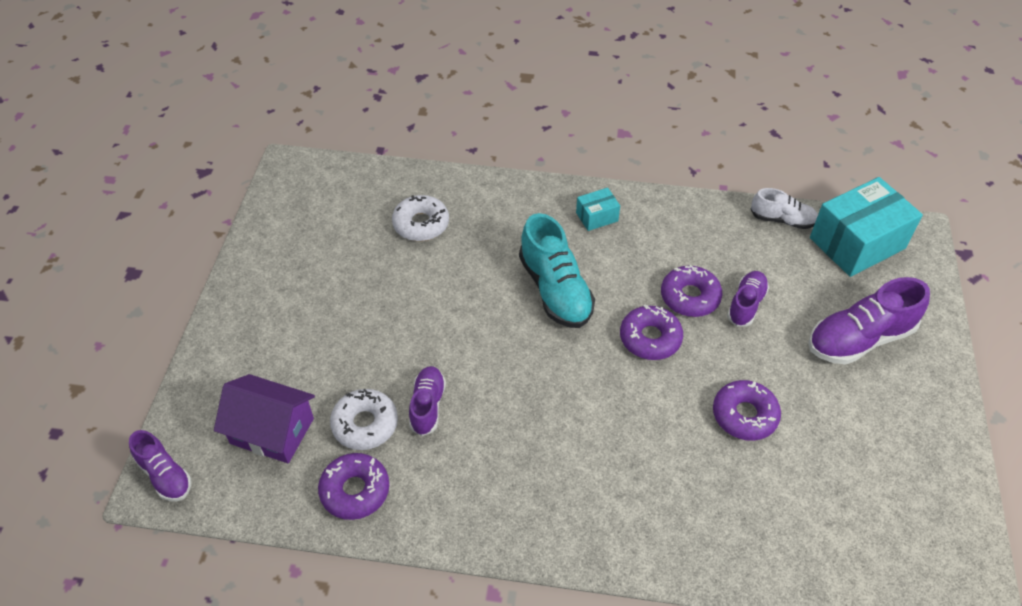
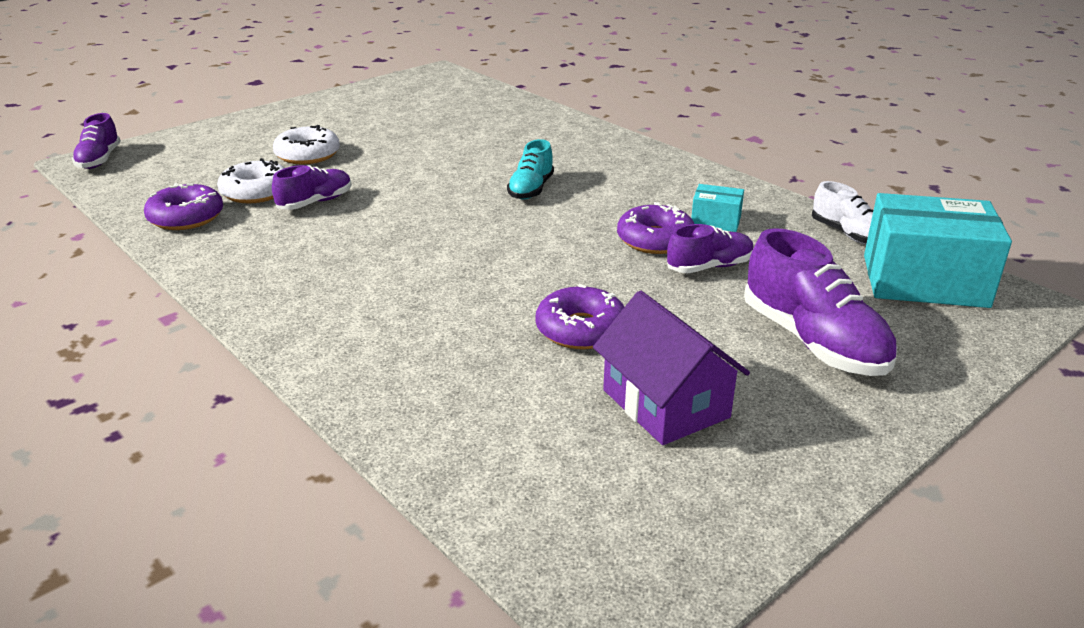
camera: 40 degrees right, 20 degrees down
purple house [214,374,315,463] -> purple house moved to [593,290,750,445]
white donut [392,195,449,241] -> white donut moved to [273,125,340,164]
turquoise shoe [519,213,595,328] -> turquoise shoe [507,139,554,199], size x0.59
turquoise box [576,188,620,231] -> turquoise box moved to [691,184,744,232]
purple donut [620,305,683,360] -> none
purple shoe [808,277,930,365] -> purple shoe turned 135 degrees counterclockwise [744,228,897,376]

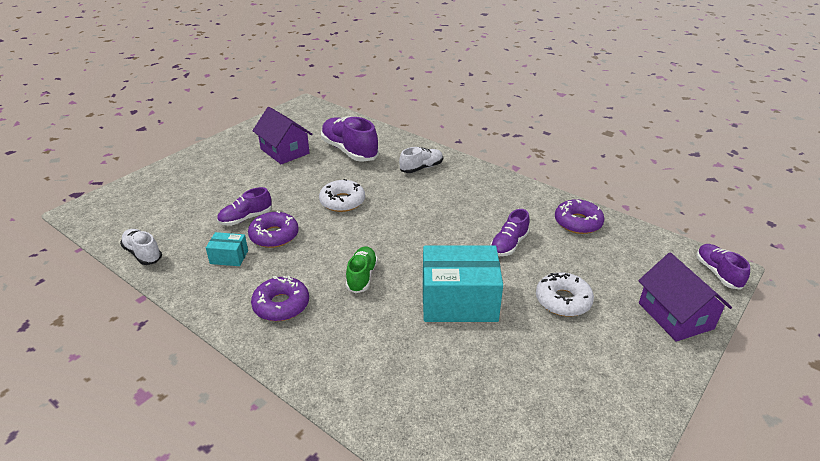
camera: 170 degrees right, 5 degrees up
white donut [217,158,285,203] -> white donut moved to [319,179,365,212]
turquoise shoe [507,139,554,199] -> green shoe [346,246,378,294]
purple donut [535,284,624,350] -> purple donut moved to [251,276,309,321]
purple shoe [744,228,897,376] -> purple shoe moved to [321,116,379,162]
turquoise box [864,193,1012,308] -> turquoise box moved to [423,246,503,322]
none -> white shoe [399,147,443,173]
none -> purple house [638,253,732,342]

